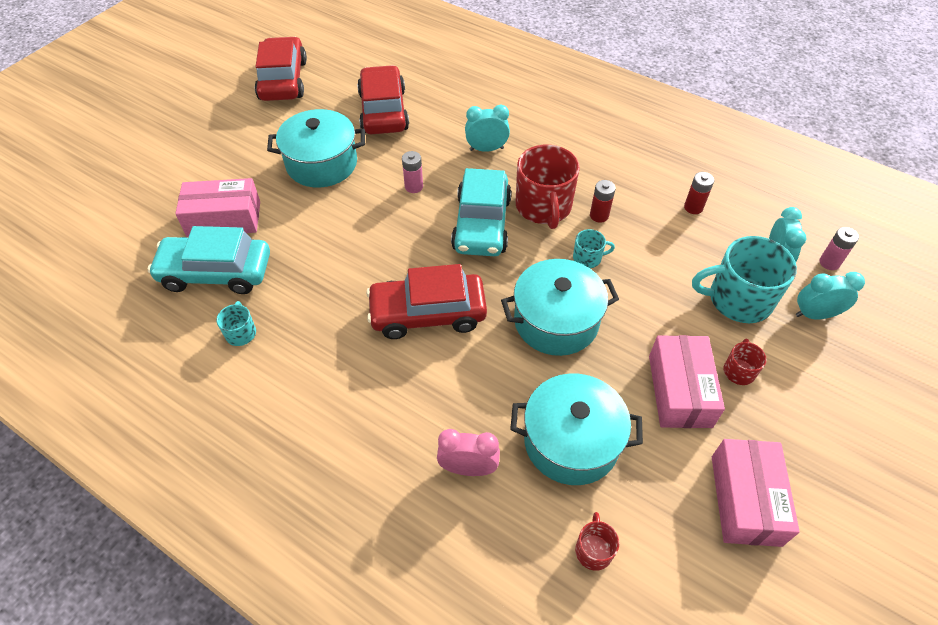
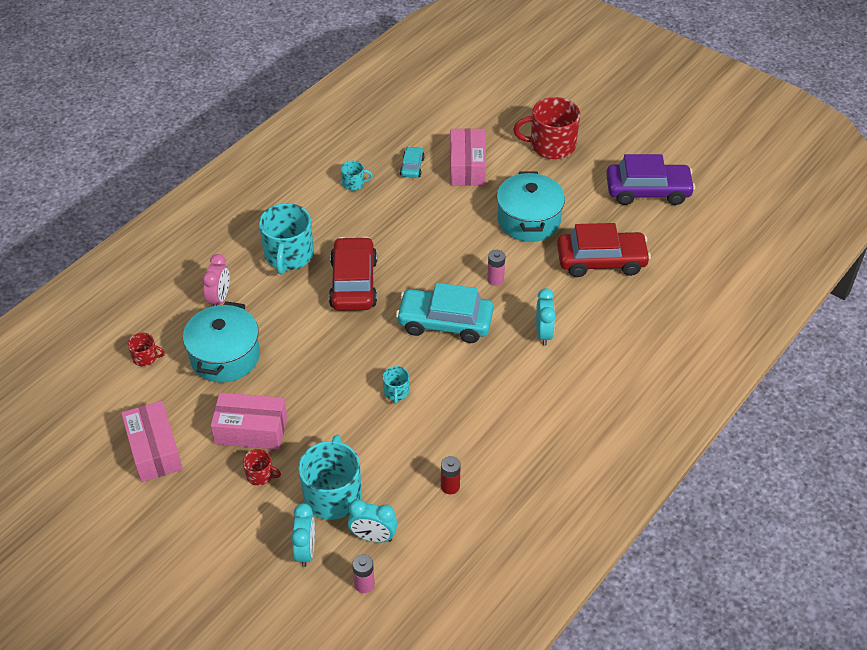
camera: 95 degrees right, 5 degrees down
turquoise car [148,226,270,294] -> turquoise car [400,146,425,178], size x0.49
red car [255,36,307,101] -> purple car [606,154,695,205]
turquoise pot [501,259,619,356] -> none
red mug [516,145,580,229] -> red mug moved to [513,97,580,159]
red battery [590,180,616,223] -> none
pink box [712,439,800,547] -> pink box turned 60 degrees clockwise [121,401,183,482]
none -> turquoise mug [259,203,313,275]

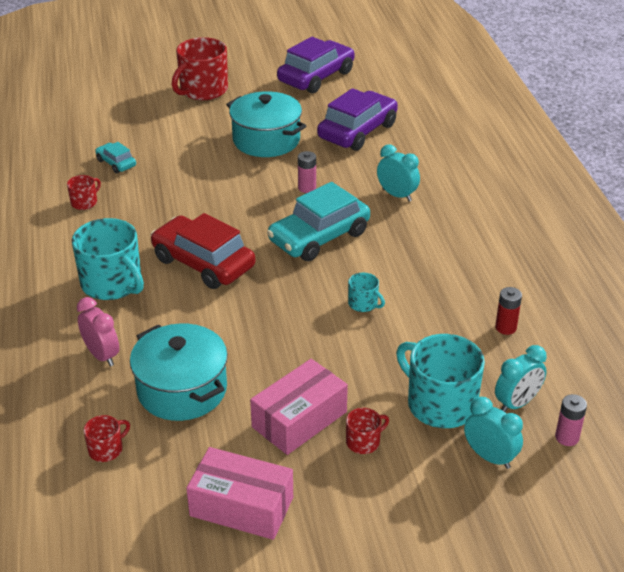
camera: 50 degrees left, 10 degrees down
turquoise mug [341,161,373,191] -> red mug [67,175,101,210]
pink box [450,129,486,186] -> none
red car [557,223,651,277] -> purple car [317,88,398,151]

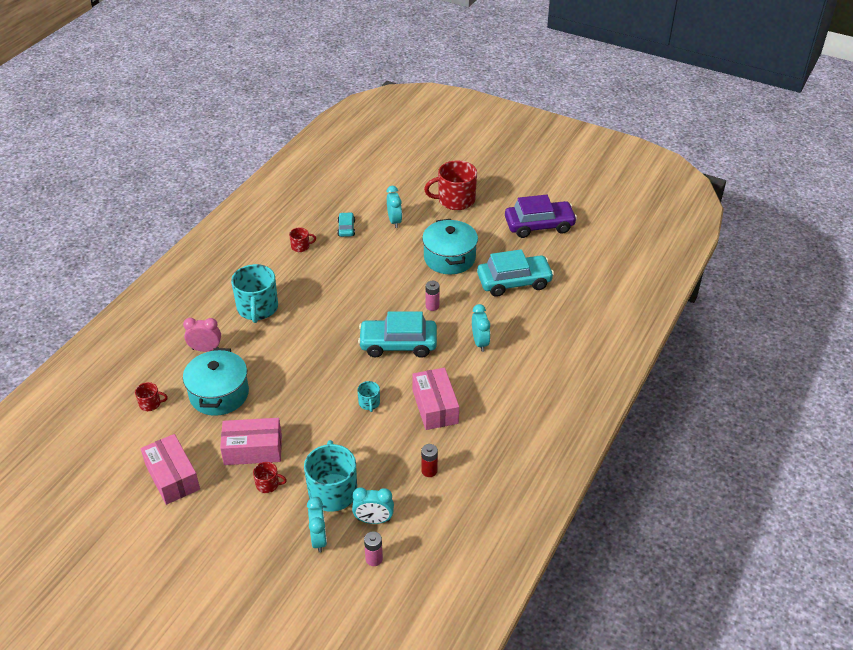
camera: 40 degrees right, 5 degrees up
pink clock [77,297,119,367] -> pink clock turned 90 degrees counterclockwise [183,318,221,352]
red car [151,213,255,289] -> none
purple car [317,88,398,151] -> turquoise car [477,249,554,297]
none -> turquoise clock [387,186,402,228]
none -> pink box [412,368,459,430]

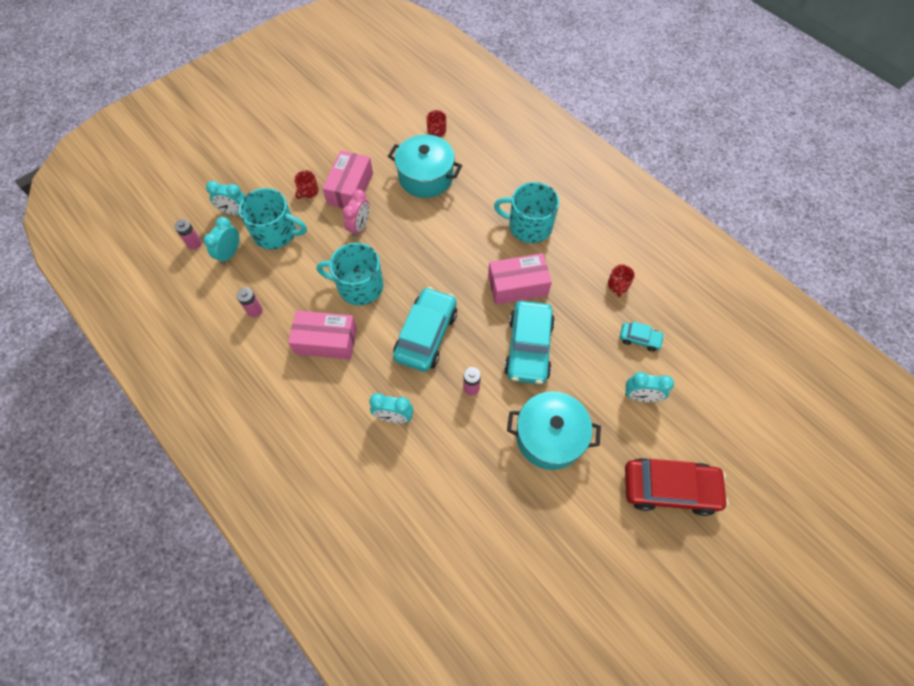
camera: 110 degrees right, 20 degrees up
pink box [141,434,200,505] -> pink box moved to [488,253,552,305]
pink clock [183,318,221,352] -> pink clock moved to [343,189,370,237]
turquoise mug [357,381,380,412] -> turquoise mug [316,243,384,306], size x2.11
red battery [421,444,438,477] -> pink battery [237,288,263,317]
red mug [424,160,477,210] -> red car [625,458,729,516]
turquoise car [477,249,554,297] -> turquoise car moved to [504,301,555,384]
purple car [505,195,577,238] -> none

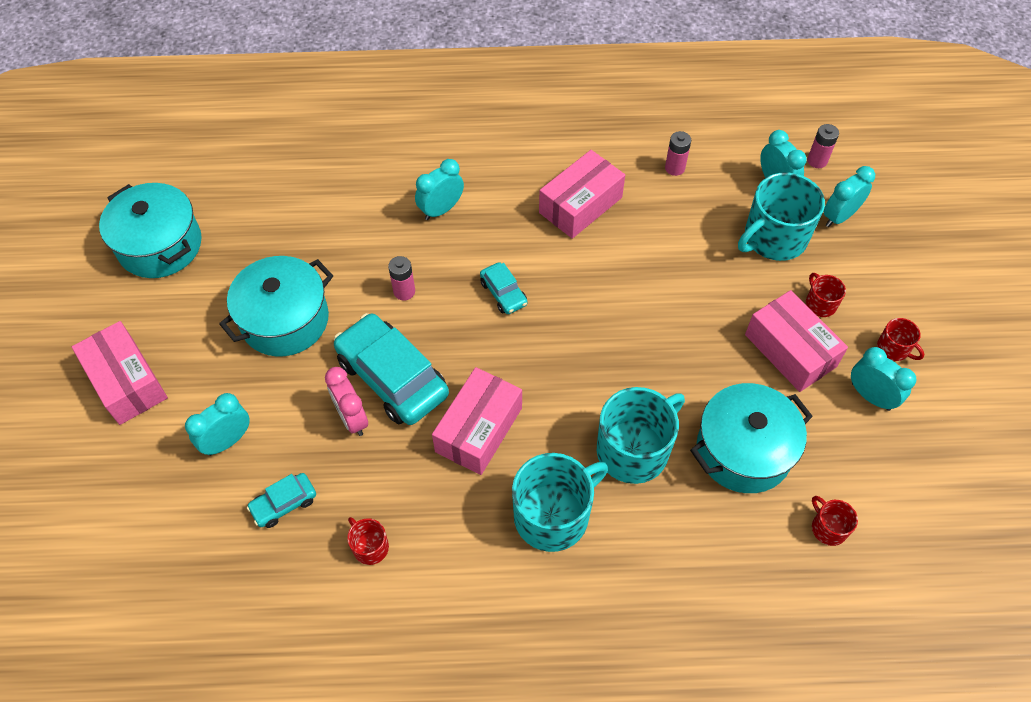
camera: 130 degrees right, 5 degrees down
turquoise mug [316,243,384,306] -> turquoise mug moved to [597,387,685,484]
pink clock [343,189,370,237] -> pink clock moved to [325,367,368,436]
turquoise car [393,287,457,372] -> turquoise car [480,262,528,314], size x0.49
red car [625,458,729,516] -> pink box [72,321,168,425]
none -> turquoise pot [99,183,202,278]
none -> turquoise clock [851,347,917,411]
none -> red mug [877,318,924,361]

